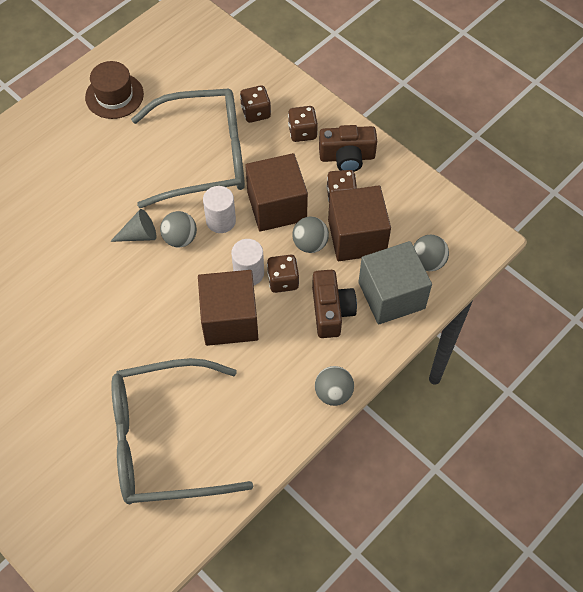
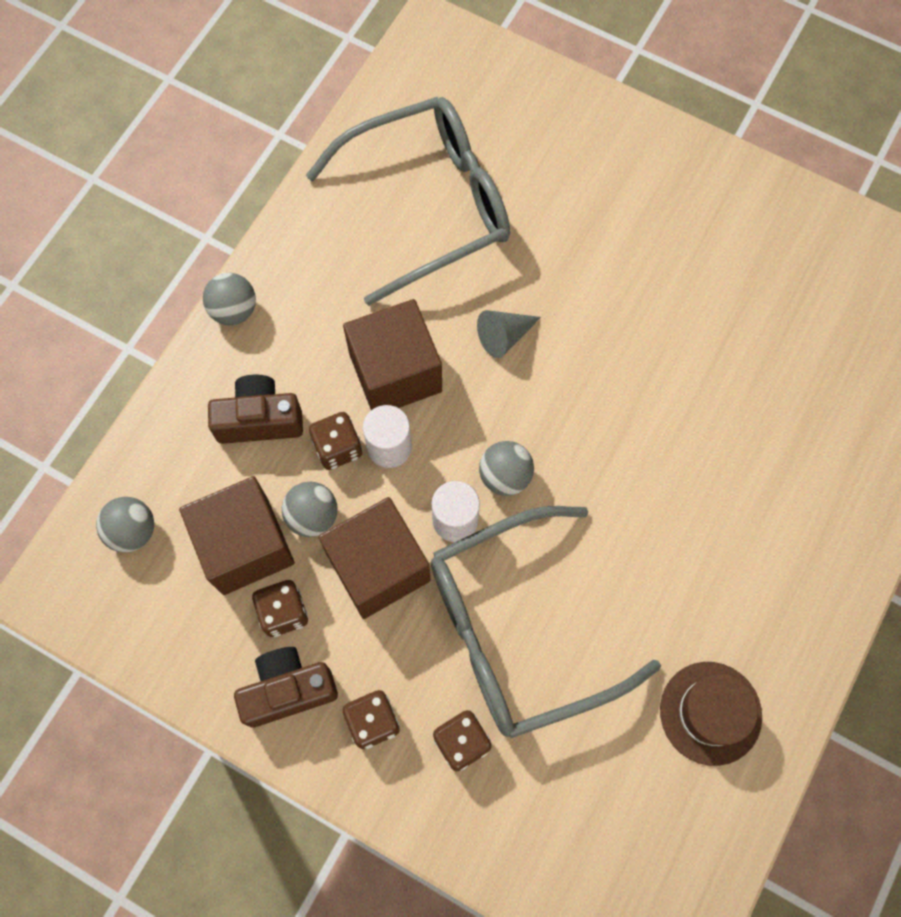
camera: 165 degrees right, 10 degrees up
grey cone [110,209,156,242] -> grey cone moved to [477,310,541,358]
brown camera [312,270,357,338] -> brown camera turned 105 degrees clockwise [208,375,303,444]
grey cube [359,241,432,325] -> none

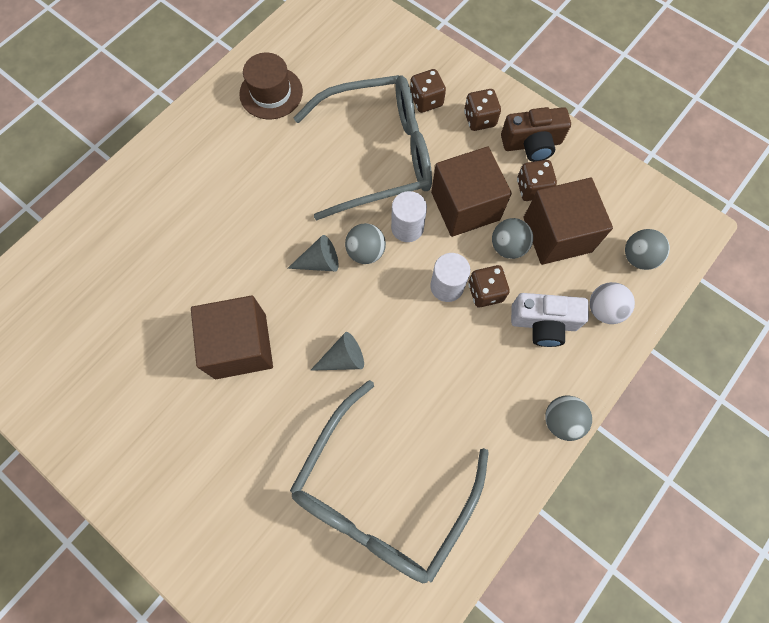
camera: 170 degrees left, 0 degrees up
brown camera [208,375,303,444] -> white camera [511,293,589,347]
grey glasses [306,97,510,306] -> grey glasses turned 45 degrees counterclockwise [290,380,489,583]
brown cube [343,299,442,410] -> brown cube moved to [191,295,273,379]
none -> grey cone [287,235,339,272]
none -> white ball [590,282,635,324]

